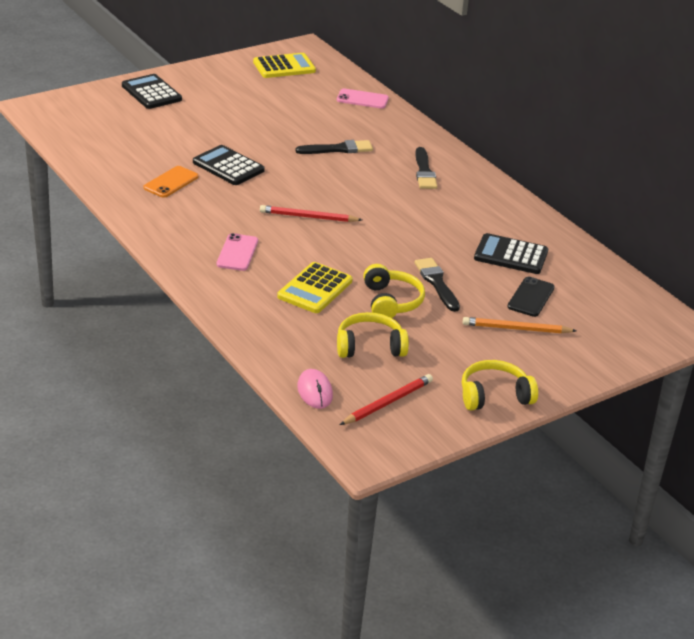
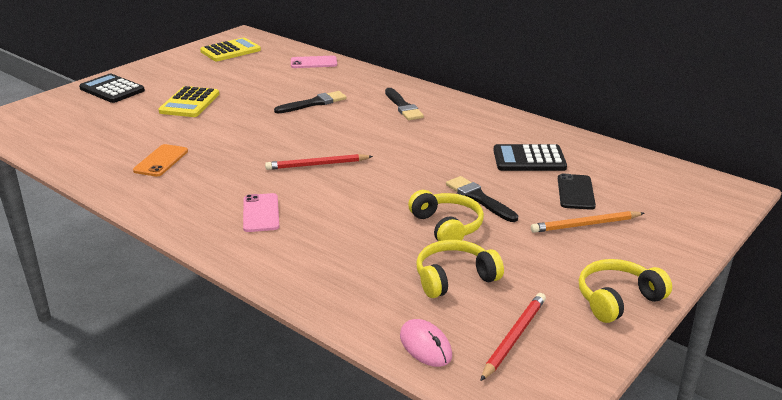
camera: 15 degrees left, 5 degrees down
black calculator [193,145,265,185] -> none
yellow calculator [277,262,352,313] -> yellow calculator moved to [158,86,219,117]

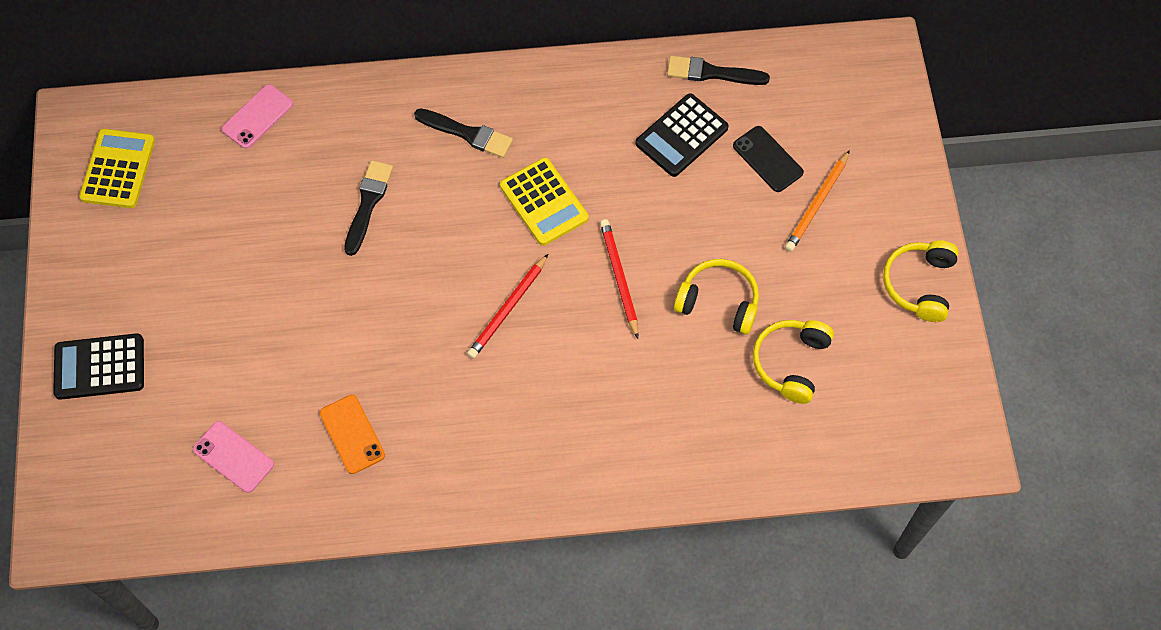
camera: 45 degrees left, 35 degrees up
yellow calculator [158,86,219,117] -> yellow calculator moved to [500,157,589,246]
pink phone [243,193,279,232] -> pink phone moved to [193,421,274,493]
pink mouse [400,319,452,367] -> none
black brush [446,176,518,222] -> black brush moved to [667,56,770,85]
red pencil [480,293,546,381] -> red pencil moved to [600,219,638,339]

